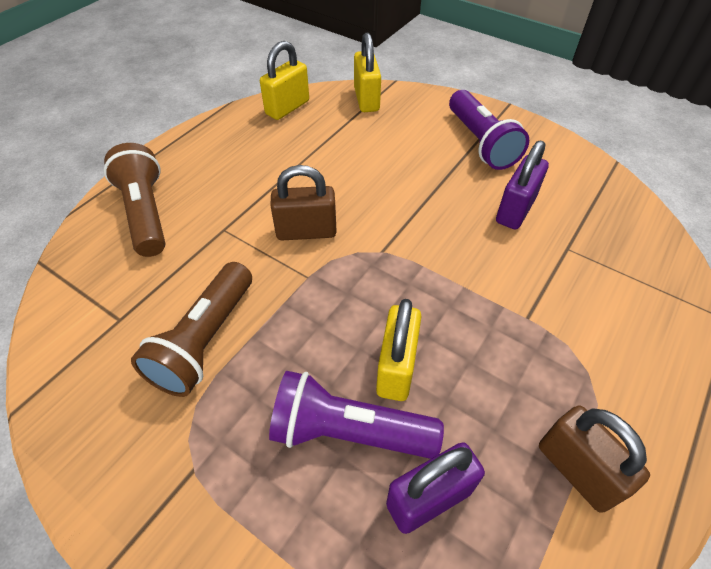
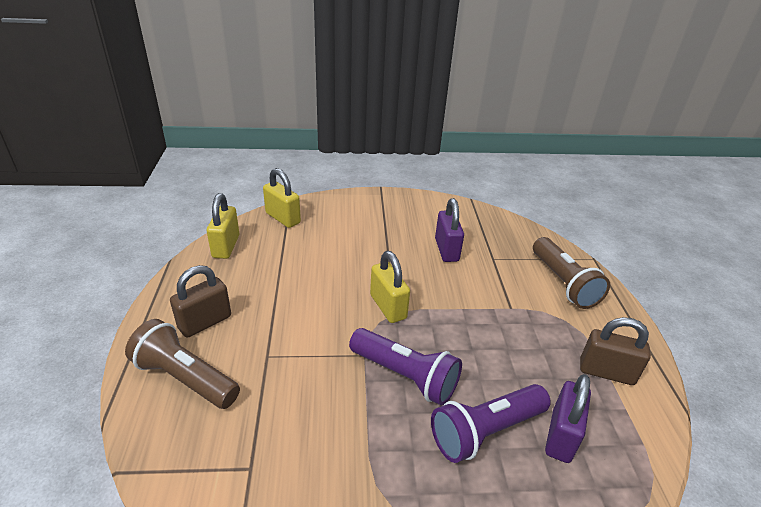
camera: 40 degrees left, 15 degrees down
brown flashlight [131,262,252,397] -> brown flashlight moved to [533,237,610,309]
brown padlock [270,165,337,240] -> brown padlock moved to [170,265,231,338]
yellow padlock [376,299,422,401] -> yellow padlock moved to [370,251,410,323]
purple flashlight [449,90,529,170] -> purple flashlight moved to [349,328,462,406]

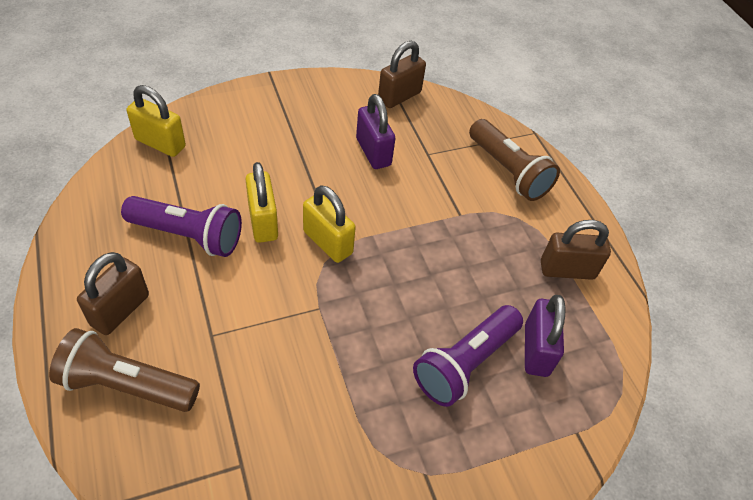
camera: 20 degrees left, 15 degrees up
yellow padlock [207,193,239,259] -> yellow padlock moved to [245,162,278,243]
purple flashlight [349,328,462,406] -> purple flashlight moved to [121,196,242,257]
none -> brown padlock [378,41,426,108]

